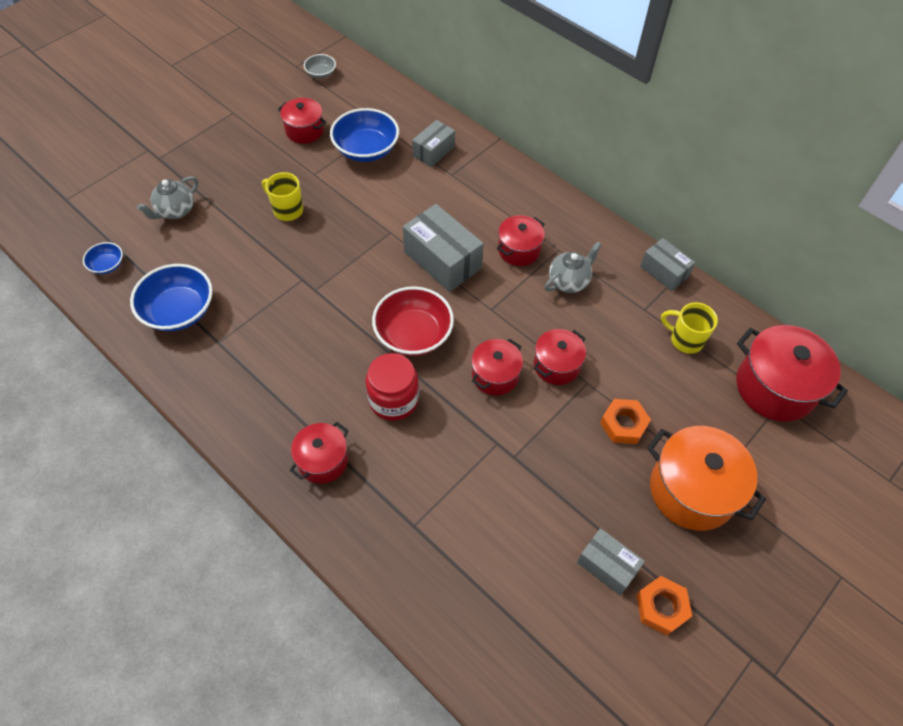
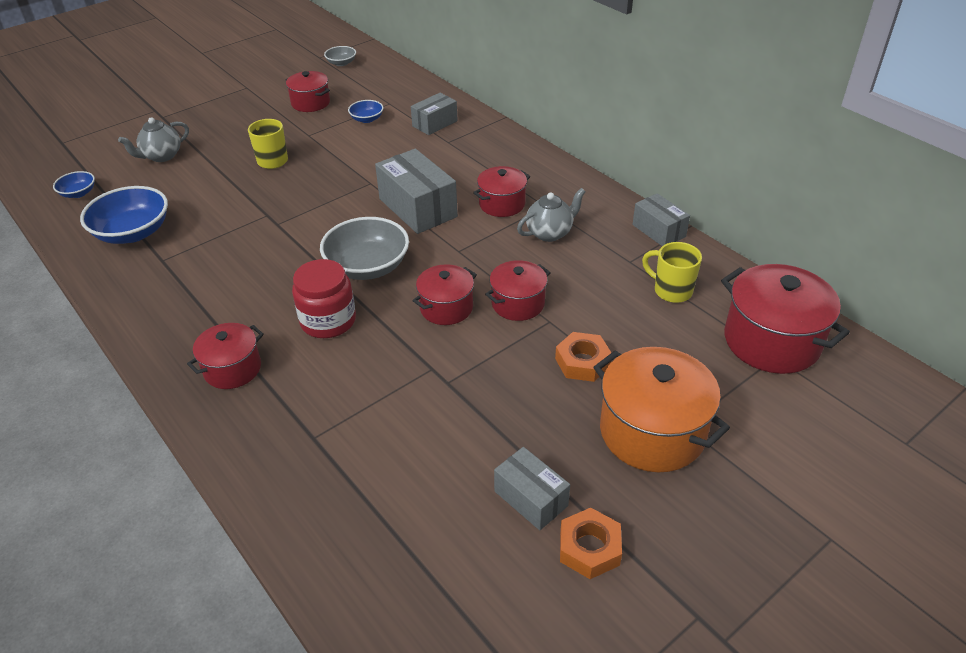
camera: 10 degrees right, 15 degrees down
blue bowl [330,108,399,162] -> blue bowl [348,100,384,123], size x0.51
red bowl [372,286,454,356] -> grey bowl [320,217,409,280]

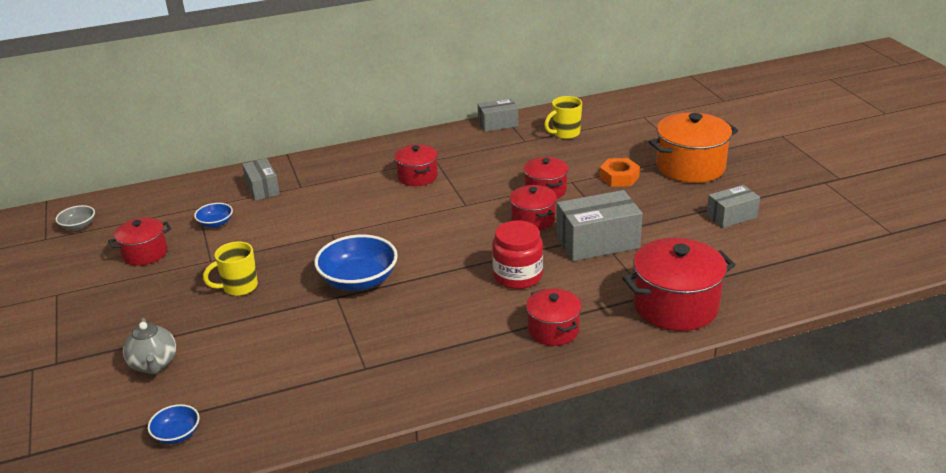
camera: 70 degrees left, 10 degrees down
blue bowl [80,186,168,244] -> blue bowl moved to [314,234,398,291]
grey bowl [320,217,409,280] -> none
grey box [375,149,458,234] -> grey box moved to [556,190,643,261]
grey teapot [517,188,586,242] -> none
orange nut [560,508,622,579] -> none
red pot [721,264,850,374] -> red pot moved to [622,238,736,331]

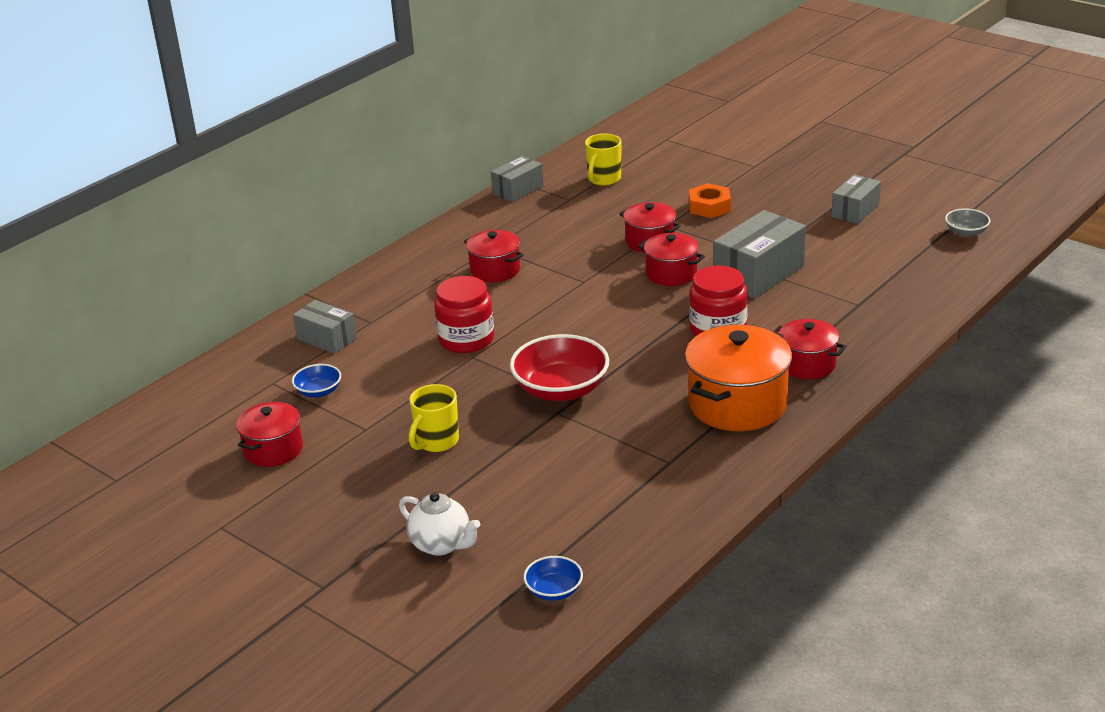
camera: 30 degrees left, 0 degrees up
grey bowl [56,205,95,230] -> grey bowl moved to [945,208,990,237]
grey teapot [123,318,176,375] -> white teapot [399,492,480,556]
blue bowl [314,234,398,291] -> red bowl [510,334,609,401]
red pot [622,238,736,331] -> none
orange pot [649,112,738,183] -> orange pot moved to [685,325,792,431]
none -> red jar [434,276,494,353]

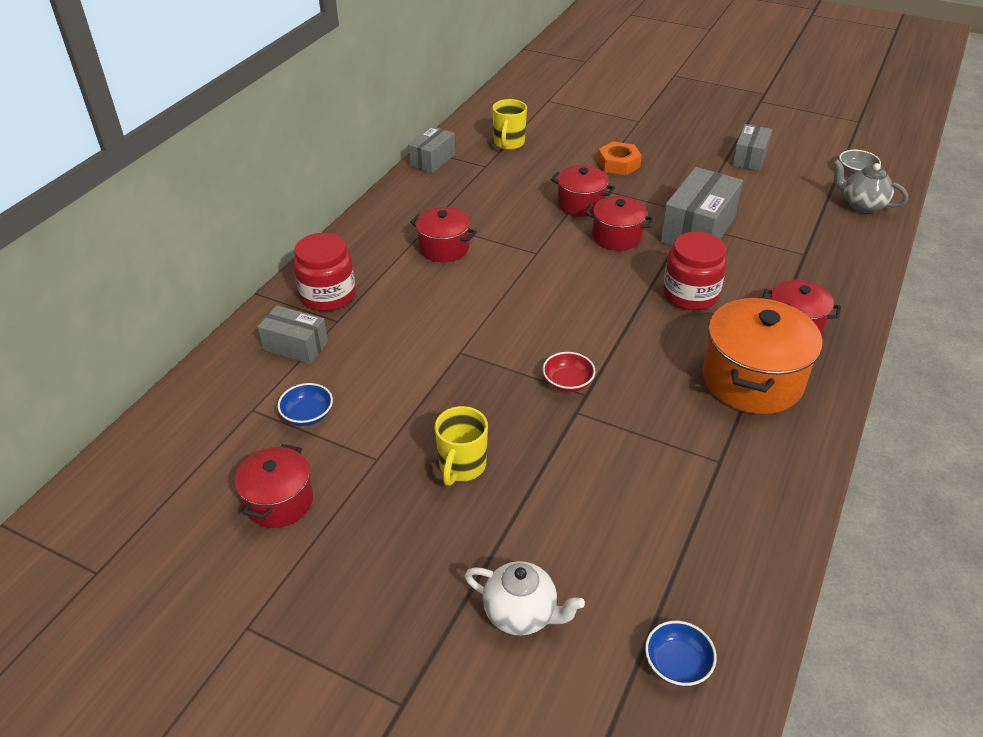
camera: 15 degrees left, 10 degrees up
red jar [434,276,494,353] -> red jar moved to [293,233,356,311]
red bowl [510,334,609,401] -> red bowl [542,352,595,392], size x0.51
none -> grey teapot [833,159,908,213]

